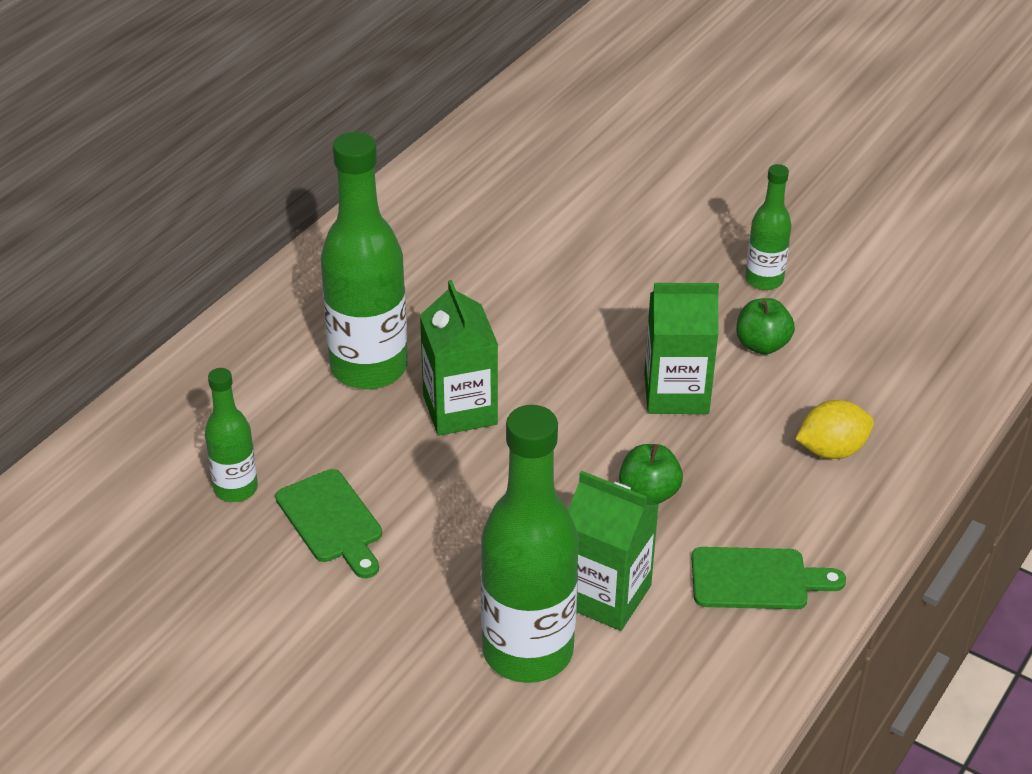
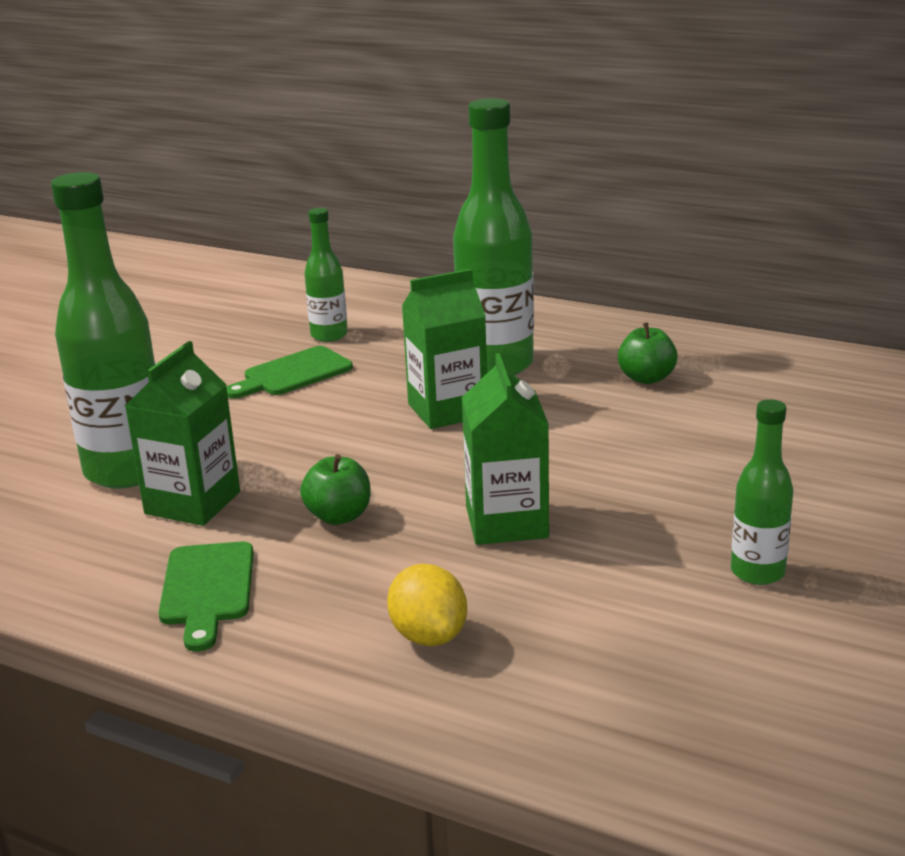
camera: 85 degrees right, 15 degrees down
green apple [736,298,795,355] -> green apple moved to [618,322,678,384]

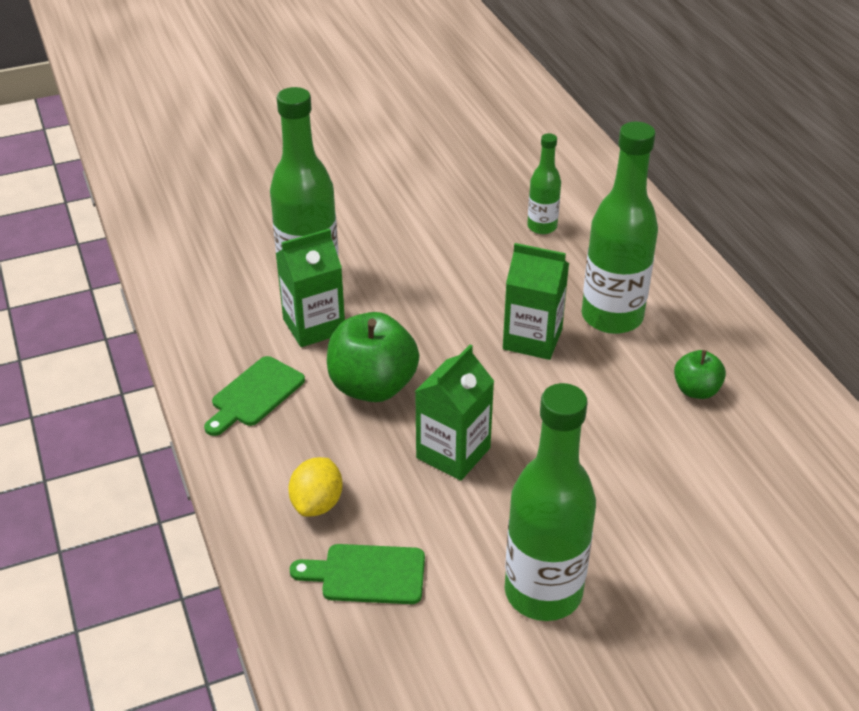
camera: 40 degrees right, 15 degrees up
green cutting board [226,346,353,399] -> green cutting board moved to [290,544,425,604]
green apple [300,454,371,525] -> green apple [327,312,419,402], size x1.83
green bottle [731,399,793,585] -> green bottle [505,383,596,621], size x1.89

